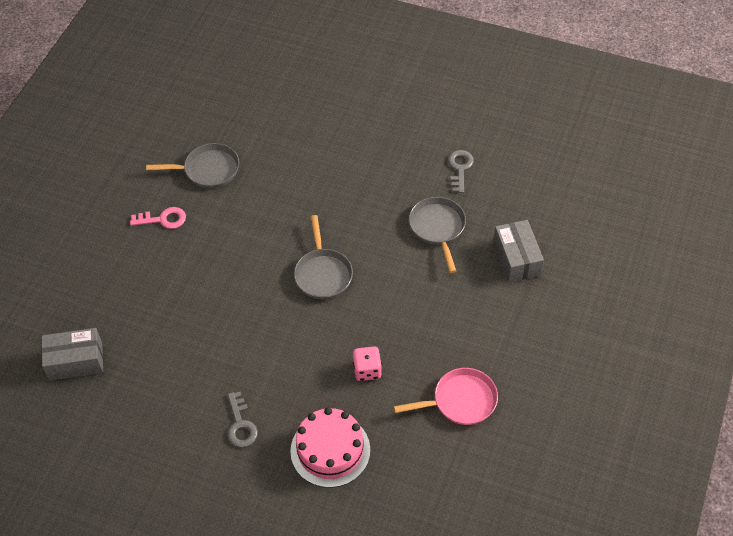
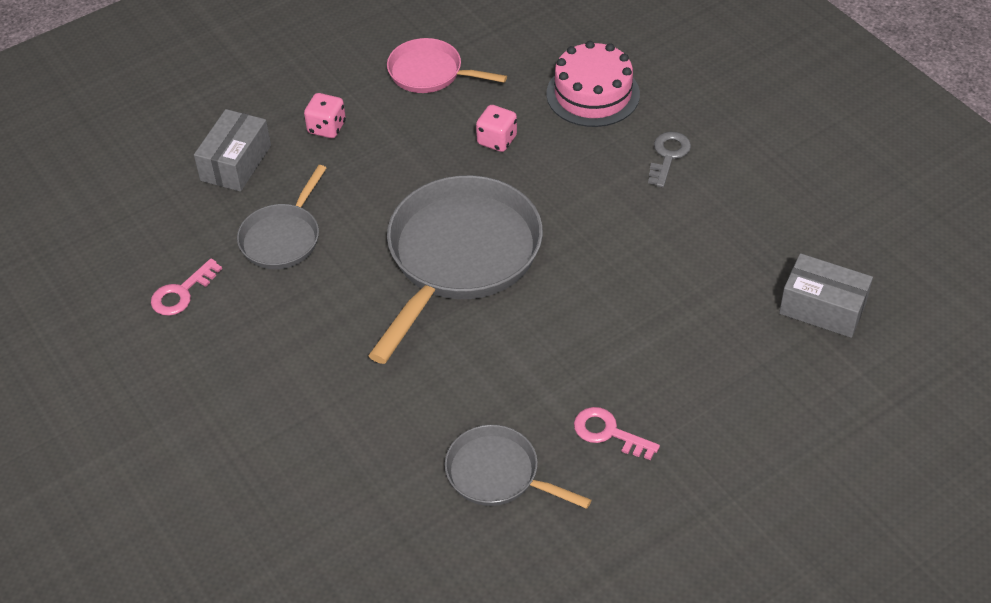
camera: 145 degrees left, 5 degrees down
grey pan [294,215,353,300] -> grey pan [368,175,543,364], size x1.88
grey key [448,150,474,193] -> pink key [151,258,222,316]
none -> pink dice [304,93,346,138]

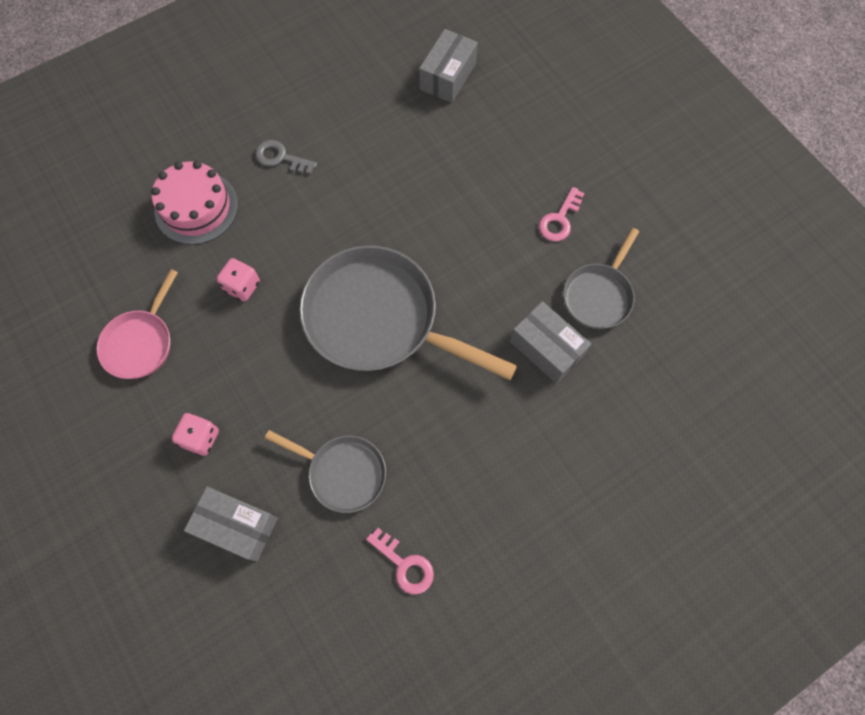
camera: 90 degrees left, 20 degrees up
none -> grey box [510,301,591,384]

